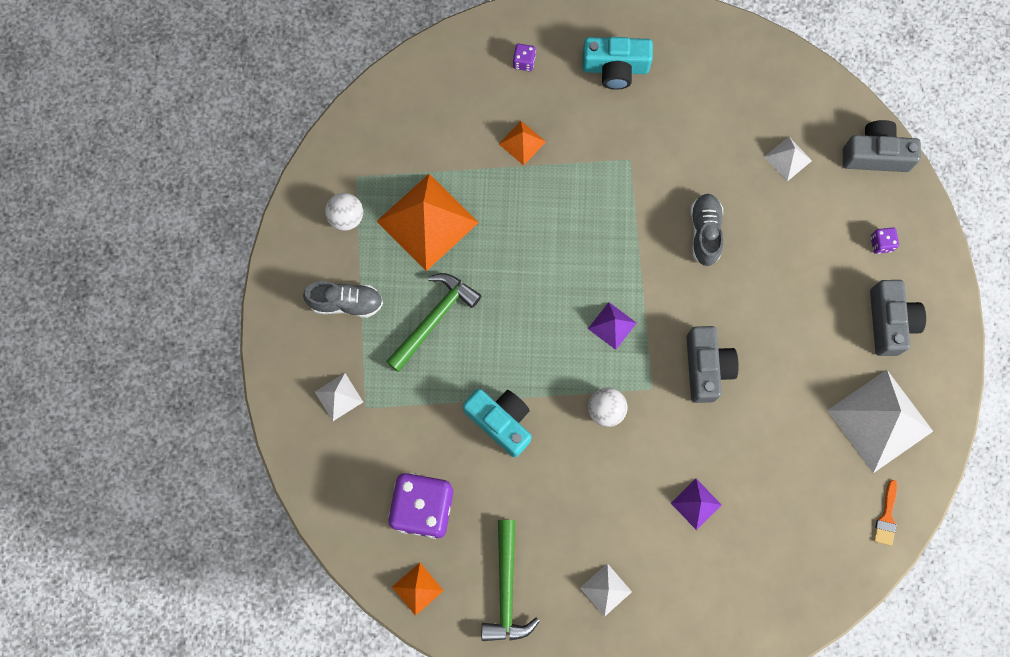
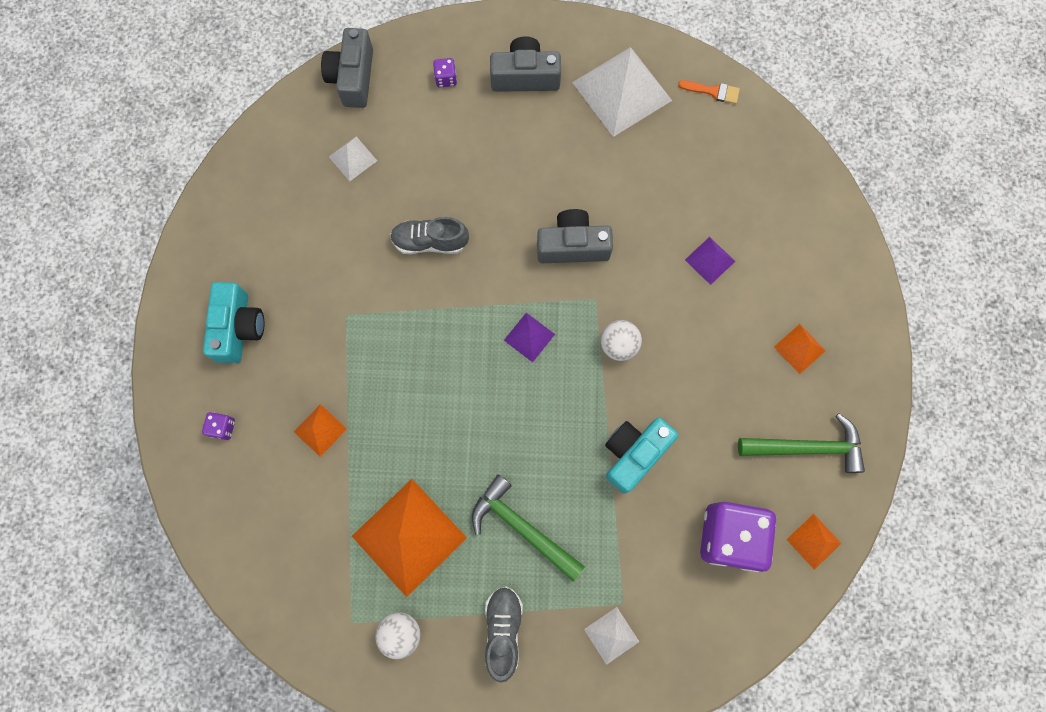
camera: 90 degrees left, 0 degrees up
white pyramid [580,563,632,617] -> orange pyramid [774,324,826,374]

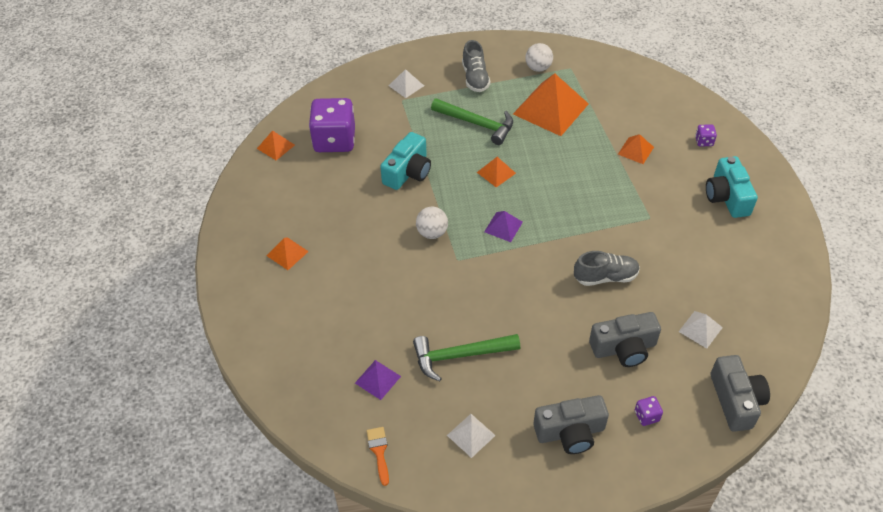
camera: 170 degrees right, 25 degrees down
grey camera [537,209,613,263] -> grey camera moved to [589,312,661,367]
white pyramid [572,47,672,137] -> white pyramid [447,414,496,458], size x0.48
orange brush [678,80,740,104] -> orange brush turned 75 degrees clockwise [367,427,389,486]
purple pyramid [685,237,735,285] -> purple pyramid moved to [355,360,401,400]
green hammer [738,413,865,473] -> green hammer moved to [413,334,520,382]
none -> orange pyramid [477,157,516,187]

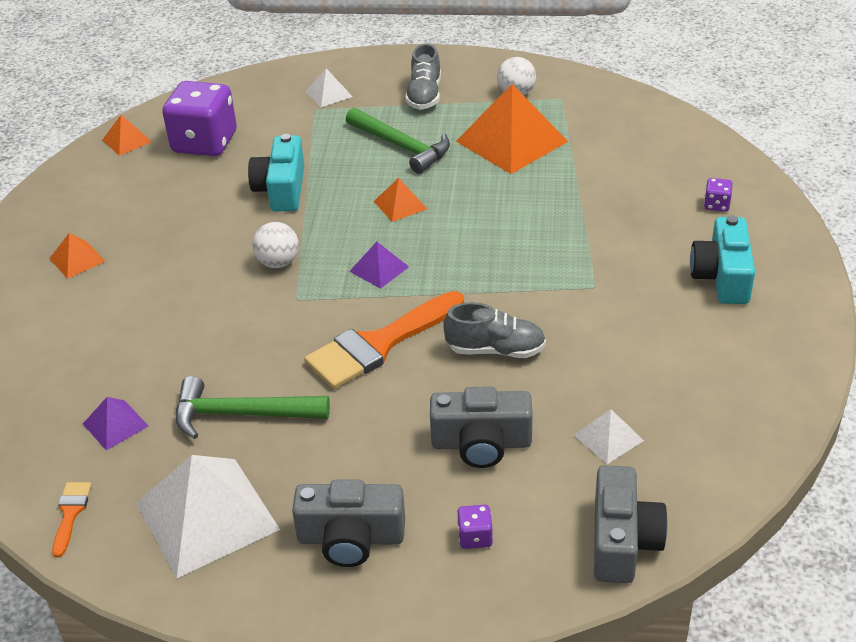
camera: 15 degrees right, 10 degrees down
turquoise camera [380,132,431,190] -> turquoise camera turned 135 degrees clockwise [248,134,304,212]
white pyramid [447,414,496,458] -> white pyramid [136,455,280,578], size x2.10
orange pyramid [618,134,654,164] -> none
none -> orange brush [304,291,464,389]

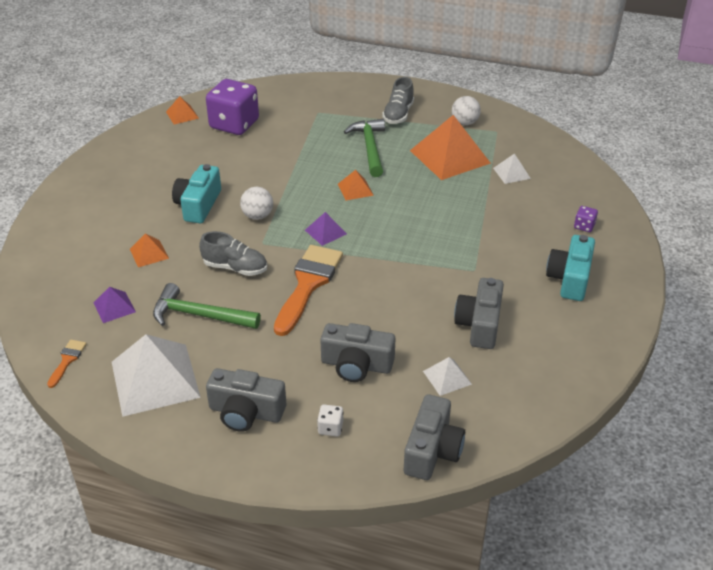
camera: 10 degrees right, 0 degrees up
orange pyramid [49,233,106,279] -> orange pyramid moved to [130,233,169,267]
turquoise camera [248,134,304,212] -> turquoise camera moved to [172,164,221,223]
orange brush [304,291,464,389] -> orange brush turned 135 degrees clockwise [274,245,343,336]
white pyramid [305,68,353,107] -> white pyramid moved to [493,154,531,184]
green hammer [346,108,450,174] -> green hammer turned 150 degrees counterclockwise [344,119,385,177]
grey shoe [443,302,546,358] -> grey shoe moved to [199,231,267,276]
purple dice [457,505,493,549] -> white dice [317,405,344,436]
none -> grey camera [454,278,504,349]

